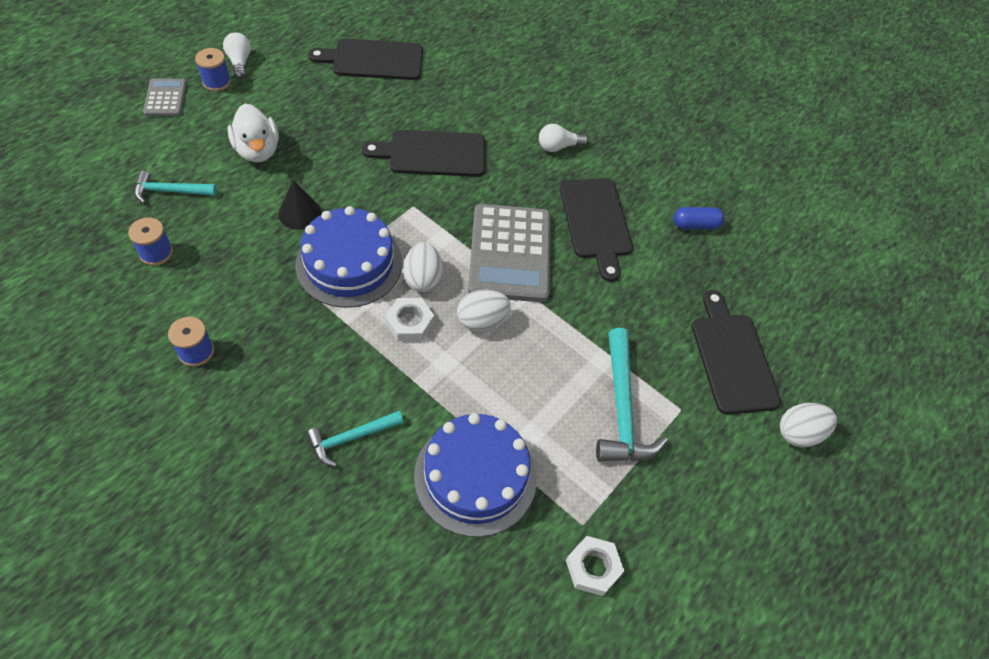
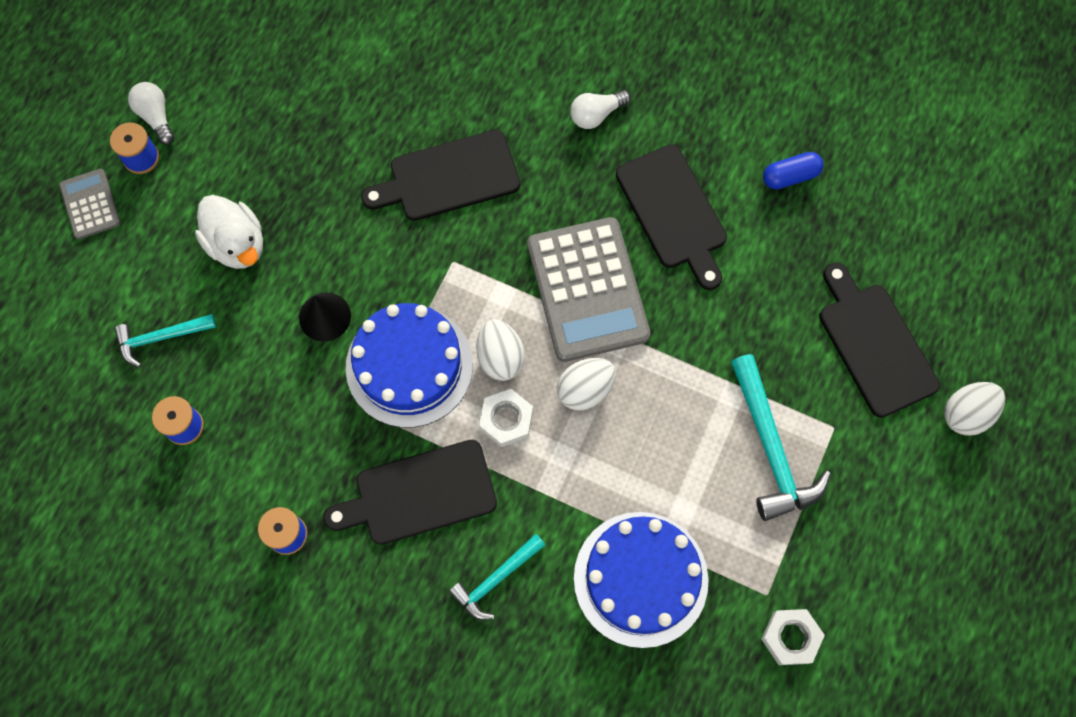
camera: 10 degrees left, 15 degrees up
black cutting board [308,39,423,80] -> black cutting board moved to [324,440,497,545]

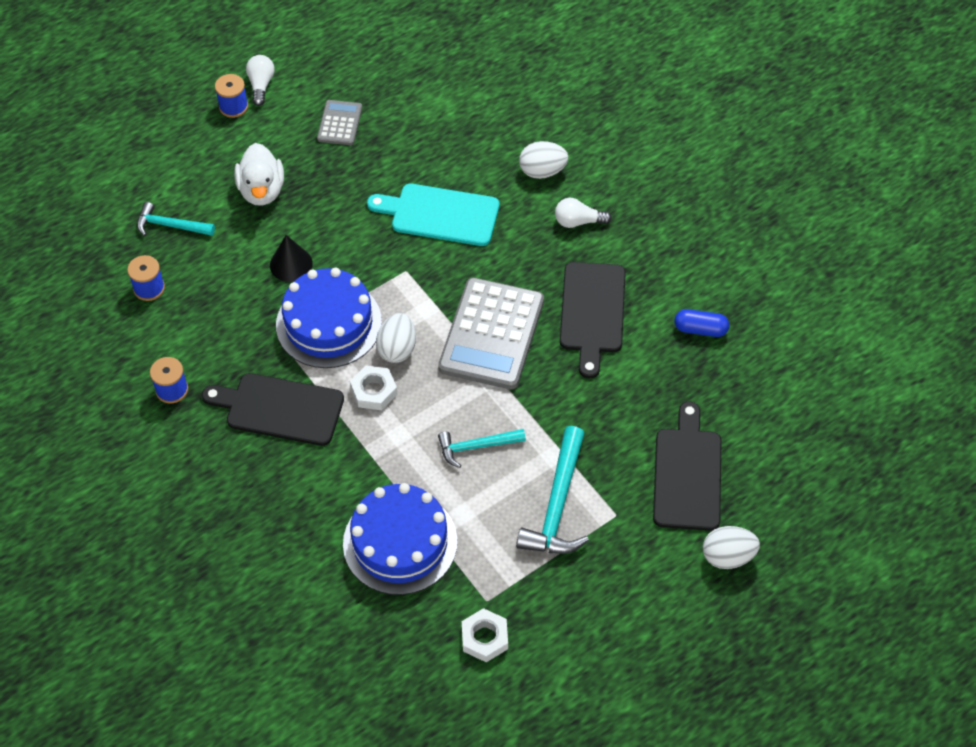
camera: 30 degrees right, 15 degrees down
grey calculator [59,169,120,239] -> grey calculator moved to [317,100,362,145]
black cutting board [361,130,520,221] -> turquoise cutting board [367,184,499,246]
turquoise hammer [449,534,545,620] -> turquoise hammer moved to [438,429,526,468]
white egg [557,358,616,411] -> white egg moved to [519,141,568,179]

